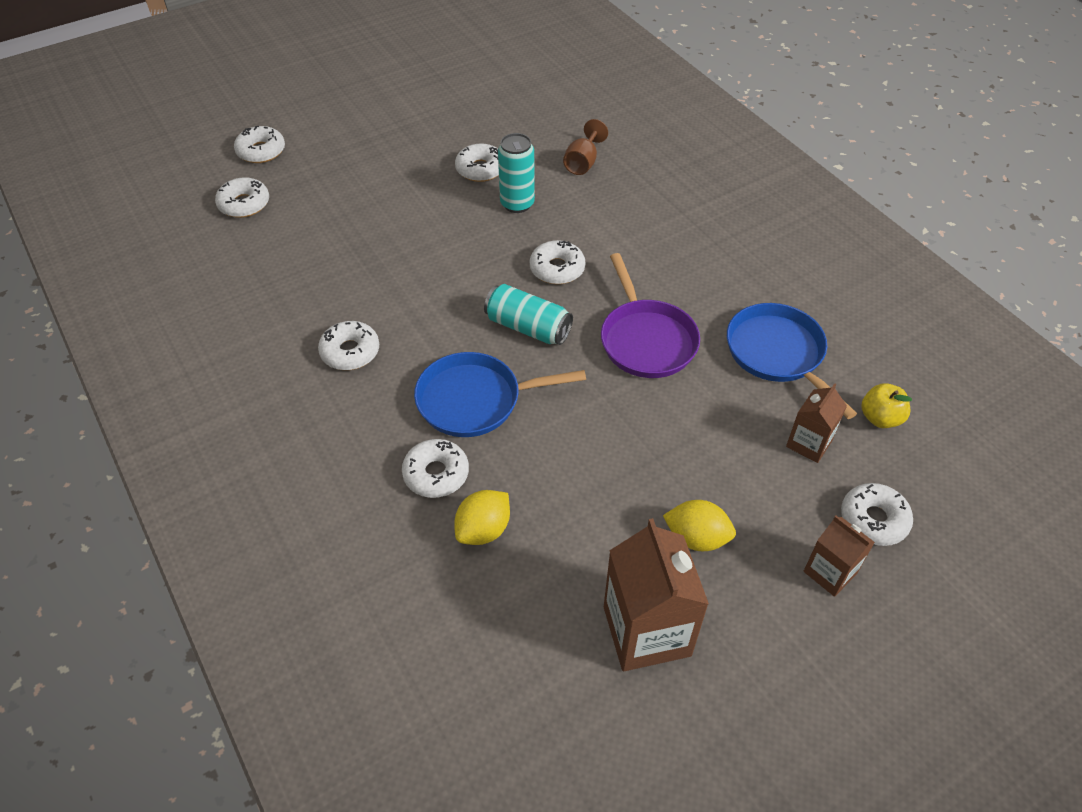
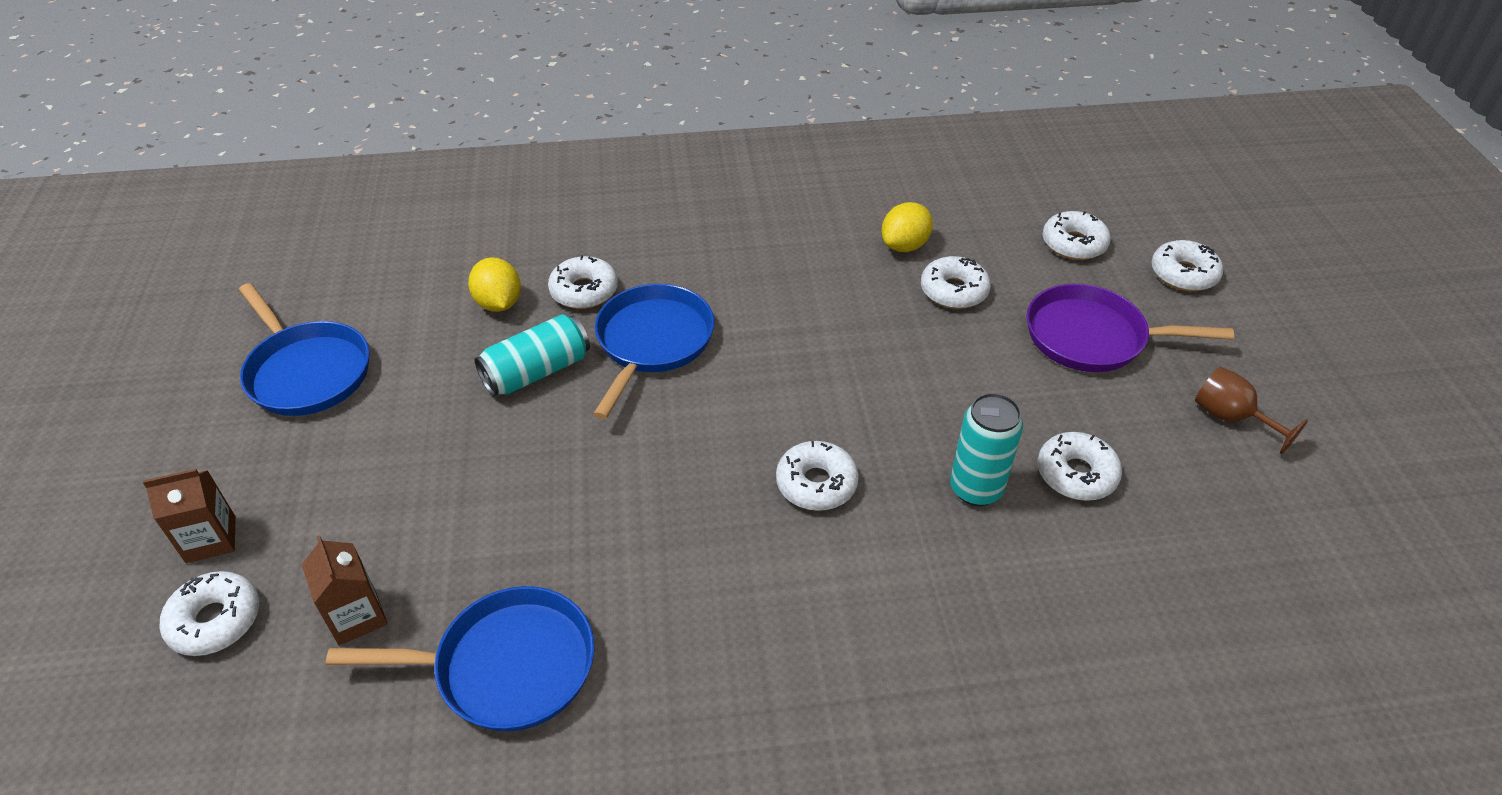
camera: 115 degrees right, 5 degrees down
white donut [318,321,379,370] -> white donut moved to [921,256,991,309]
turquoise can [484,284,573,345] -> turquoise can moved to [474,314,590,396]
brown goblet [563,119,608,175] -> brown goblet moved to [1195,367,1308,454]
purple pan [601,253,700,378] -> purple pan moved to [1027,284,1234,372]
brown carton [604,518,709,671] -> blue pan [239,283,370,416]
yellow lemon [663,500,736,551] -> yellow lemon moved to [882,202,933,252]
yellow apple [861,383,912,428] -> none

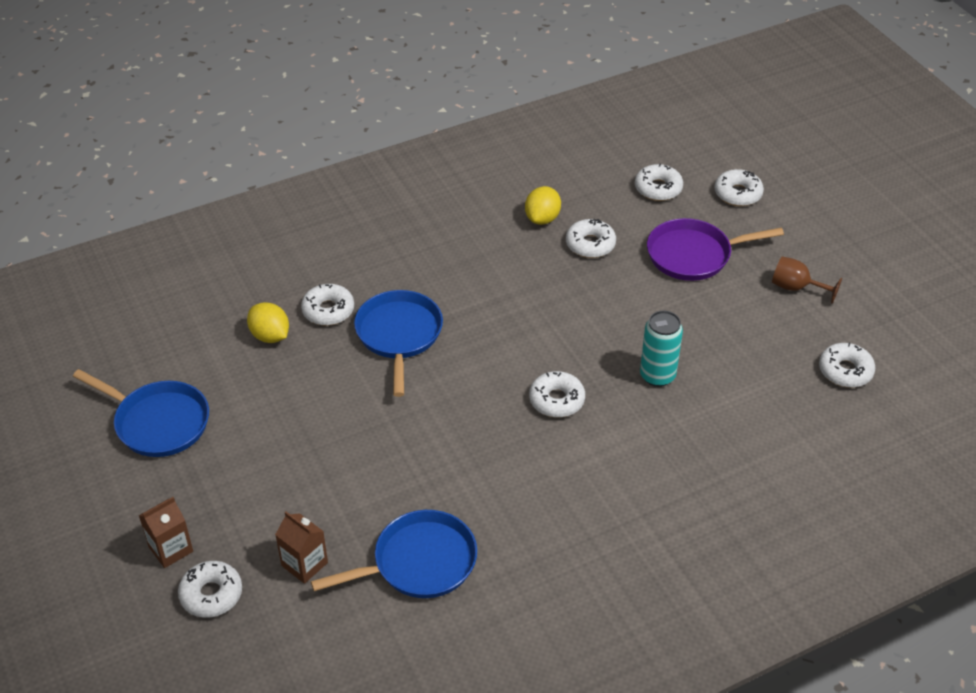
camera: 20 degrees left, 0 degrees up
turquoise can [474,314,590,396] -> none
white donut [1037,432,1122,501] -> white donut moved to [819,343,875,388]

